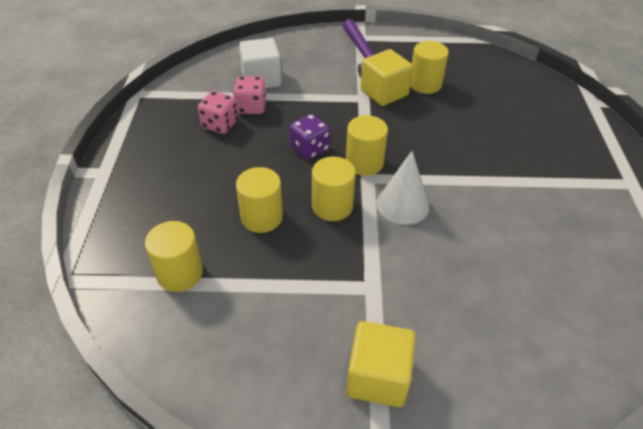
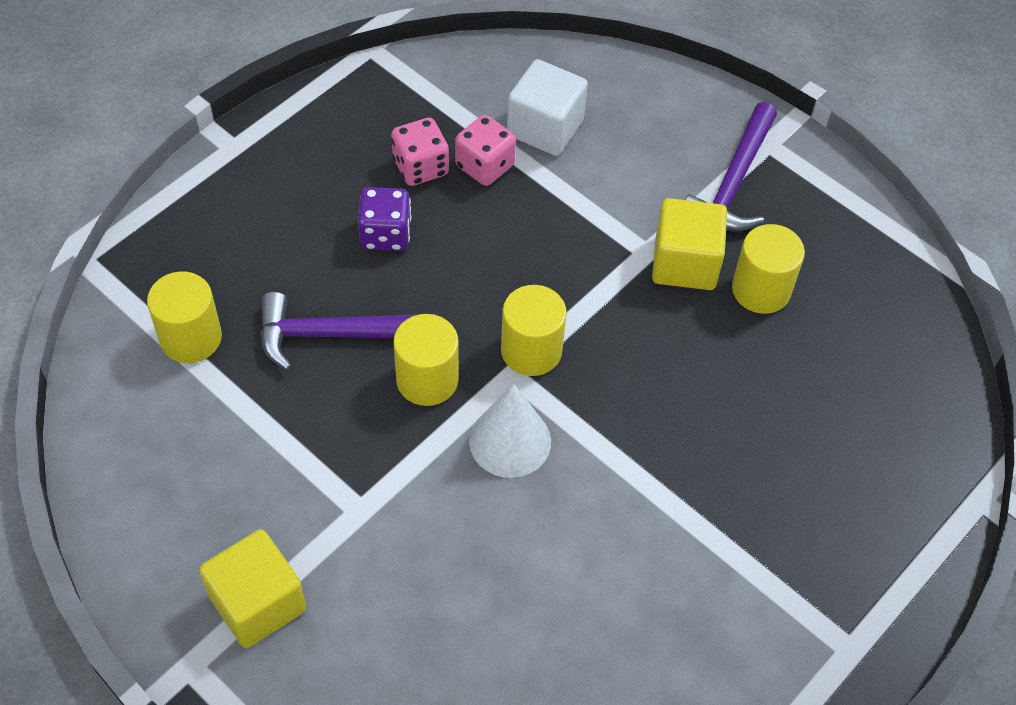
camera: 40 degrees right, 10 degrees up
yellow cylinder [236,167,283,233] -> purple hammer [260,292,438,370]
purple dice [289,114,330,160] -> purple dice moved to [358,187,411,251]

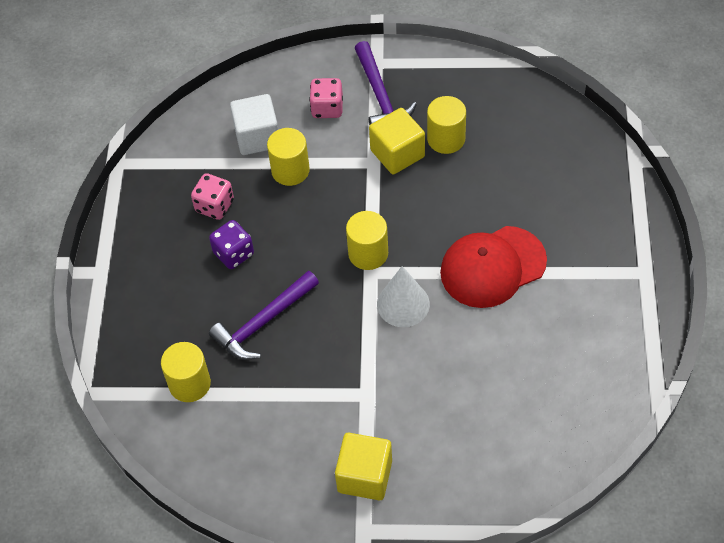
camera: 35 degrees left, 0 degrees up
yellow cylinder [393,314,459,406] -> yellow cylinder moved to [267,128,310,186]
pink dice [455,115,516,186] -> pink dice moved to [309,78,343,118]
none -> red cap [440,226,547,308]

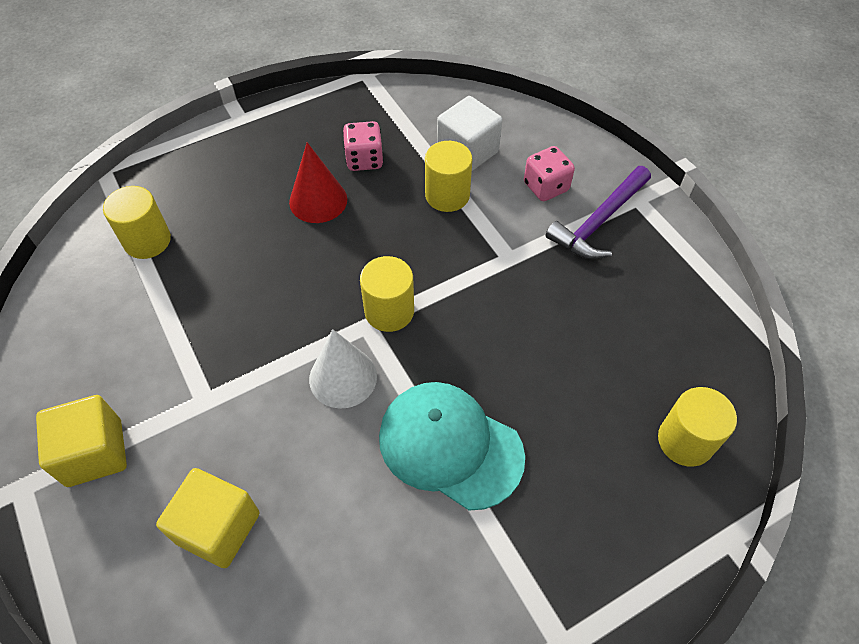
camera: 55 degrees right, 0 degrees up
purple dice [209,220,254,269] -> red cone [289,142,347,223]
purple hammer [209,271,319,360] -> none
yellow cube [369,108,425,174] -> yellow cube moved to [156,468,260,568]
yellow cylinder [427,96,466,154] -> yellow cylinder moved to [658,387,737,467]
red cap [440,226,547,308] -> turquoise cap [379,382,525,510]

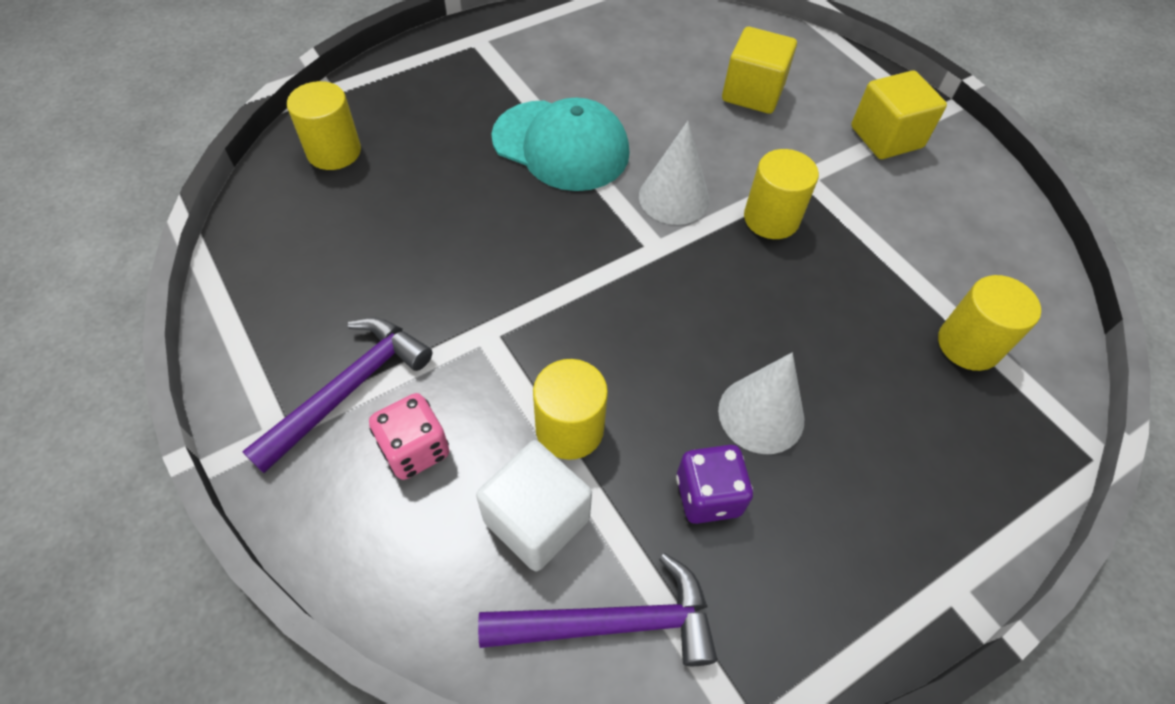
camera: 175 degrees right, 0 degrees up
red cone [289,142,347,223] -> white cone [718,353,804,454]
pink dice [343,121,384,171] -> purple dice [676,445,753,524]
yellow cylinder [360,256,414,332] -> yellow cylinder moved to [744,149,819,239]
none -> purple hammer [478,553,717,666]

